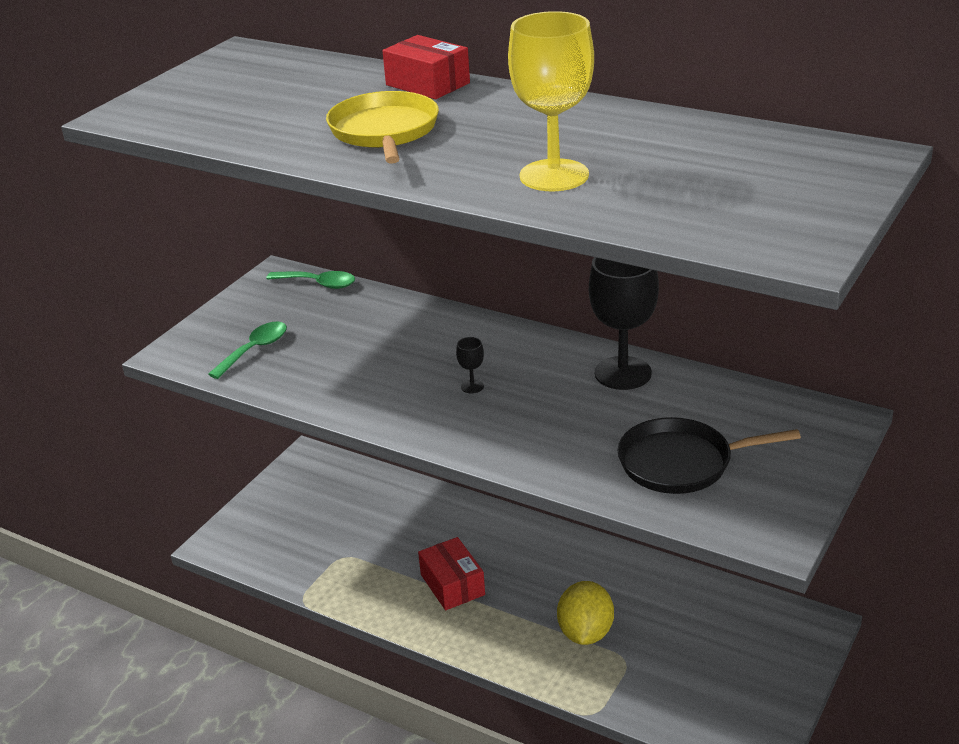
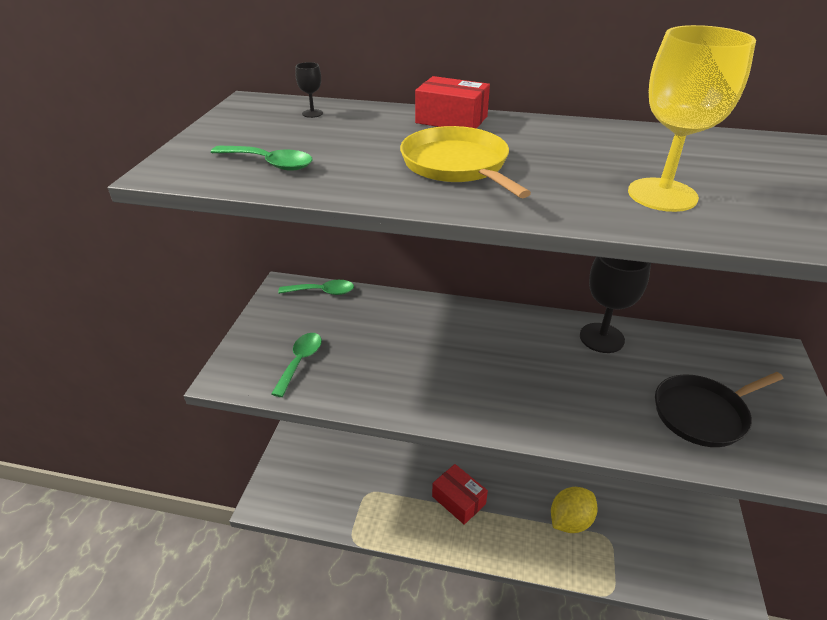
camera: 20 degrees left, 5 degrees up
black goblet [456,337,484,393] -> black goblet moved to [295,62,323,118]
yellow lemon [557,581,614,645] -> yellow lemon turned 60 degrees clockwise [551,487,597,533]
none -> green spoon [211,145,312,171]

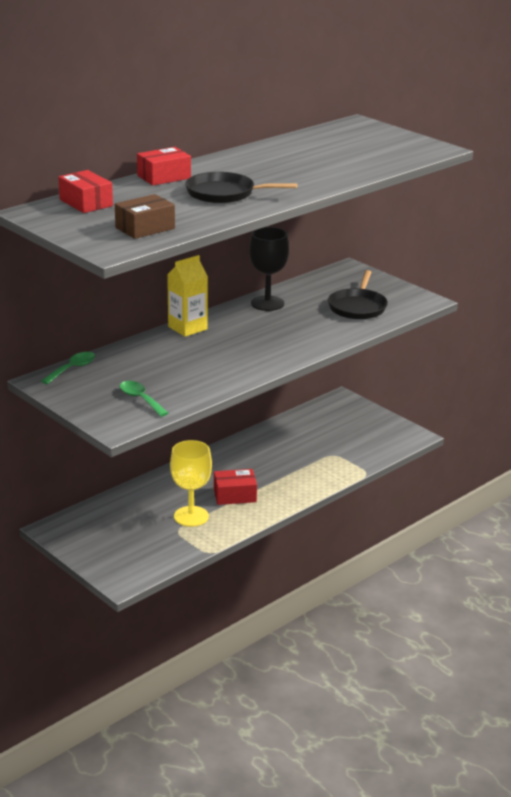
camera: 55 degrees left, 10 degrees down
green spoon [211,145,312,171] -> brown box [115,194,175,239]
black goblet [295,62,323,118] -> red box [58,170,113,213]
yellow pan [400,126,531,198] -> black pan [185,172,297,203]
yellow lemon [551,487,597,533] -> none
yellow goblet [628,25,756,212] -> yellow goblet moved to [170,440,212,527]
none -> yellow carton [167,255,208,337]

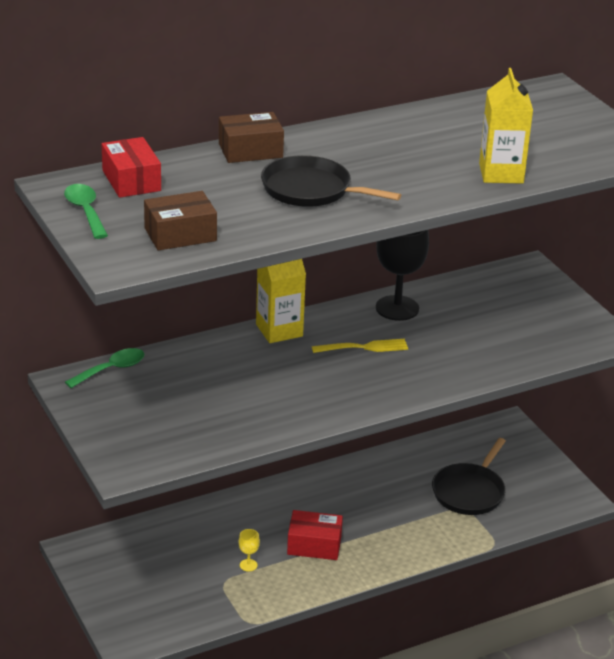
camera: 15 degrees right, 5 degrees up
green spoon [120,381,168,417] -> green spoon moved to [64,184,108,239]
red box [137,147,191,186] -> brown box [219,112,284,163]
yellow goblet [170,440,212,527] -> yellow goblet [239,529,260,572], size x0.40
black pan [328,270,388,319] -> black pan moved to [432,438,506,515]
none -> yellow fork [312,339,408,353]
none -> yellow carton [479,68,533,184]

